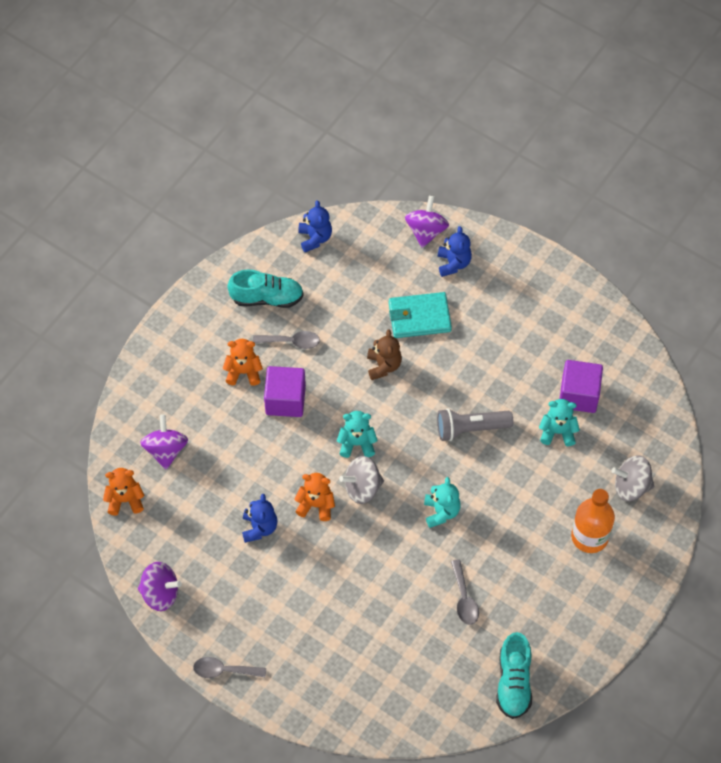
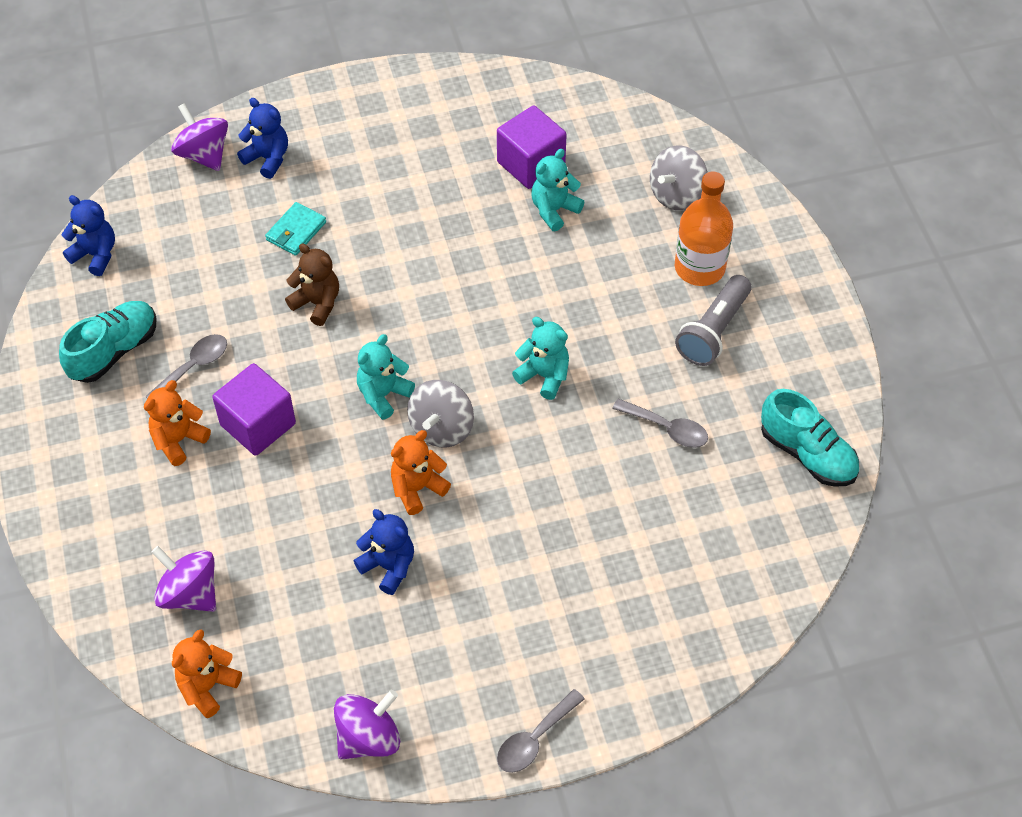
camera: 50 degrees left, 5 degrees down
turquoise wallet [389,292,452,338] -> turquoise wallet [265,202,326,256], size x0.64
grey flashlight [437,408,513,441] -> grey flashlight moved to [675,275,751,366]

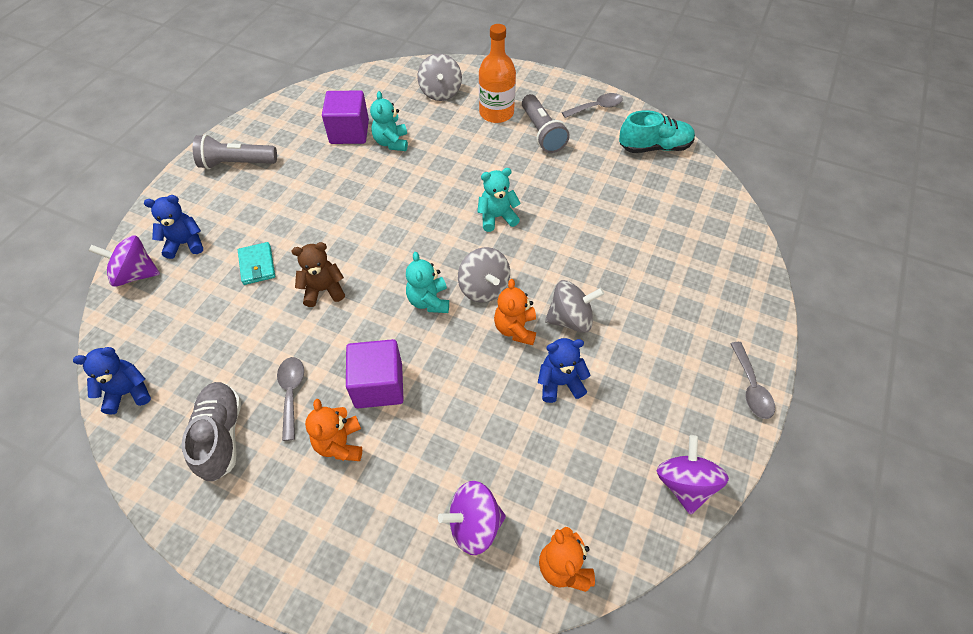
camera: 50 degrees left, 0 degrees up
turquoise shoe [59,301,156,383] -> grey shoe [182,382,241,481]
grey spoon [612,399,708,448] -> grey spoon moved to [562,93,623,118]
none -> grey flashlight [193,134,277,169]
none -> grey spinning top [545,280,604,333]

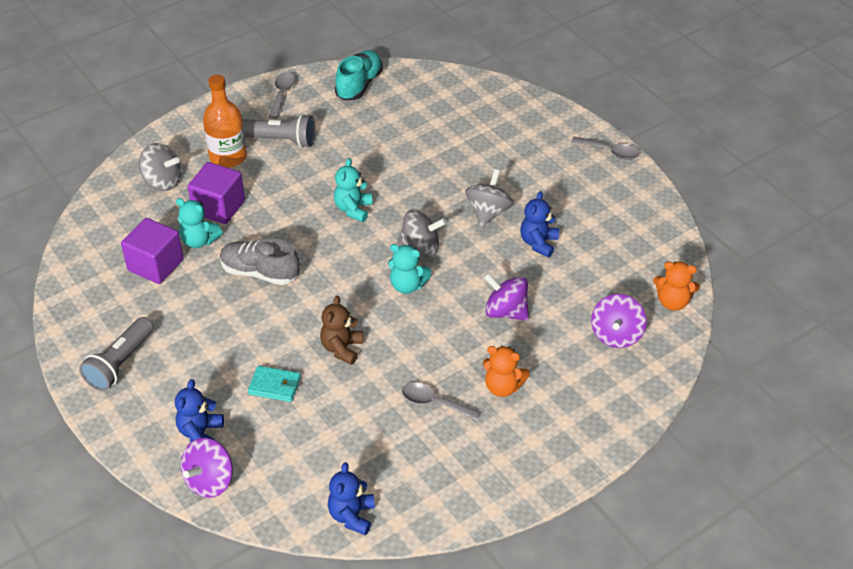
camera: 60 degrees left, 10 degrees down
grey shoe [182,382,241,481] -> grey shoe moved to [220,238,300,285]
purple cube [346,339,404,408] -> purple cube moved to [188,162,245,224]
orange teddy bear [494,279,536,345] -> none
purple spinning top [657,435,729,515] -> purple spinning top moved to [484,273,529,321]

